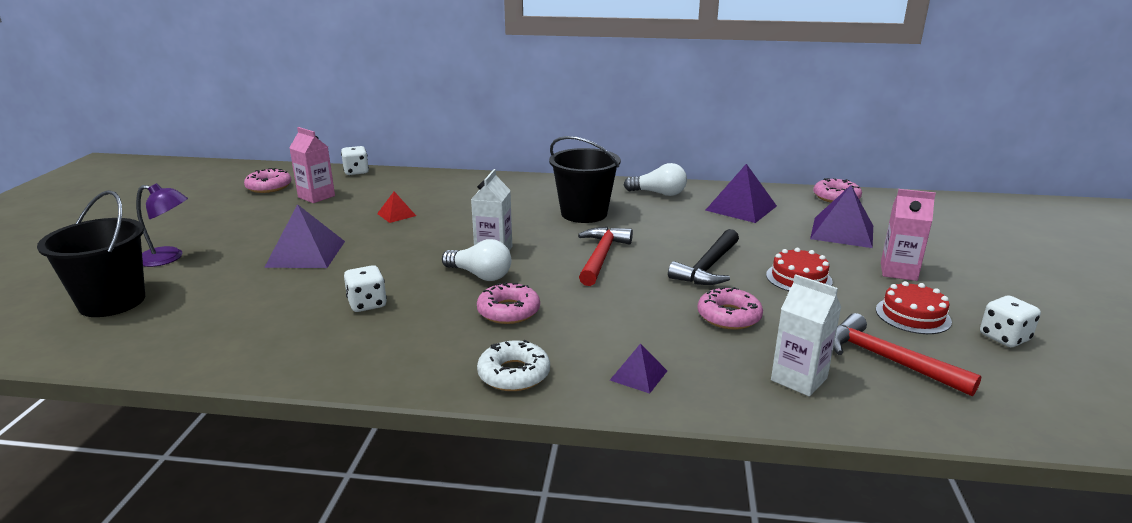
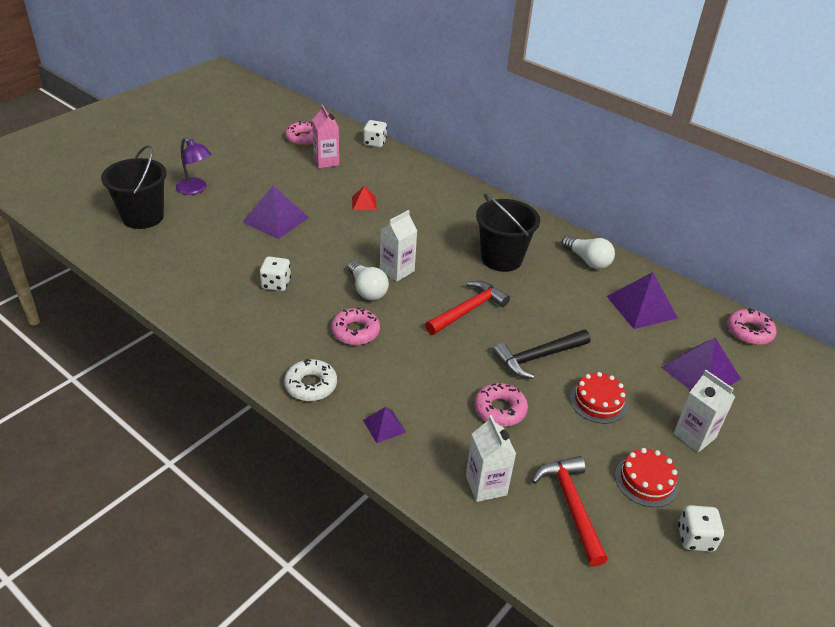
camera: 30 degrees right, 15 degrees up
pink carton [881,189,936,281] -> white carton [673,370,735,452]

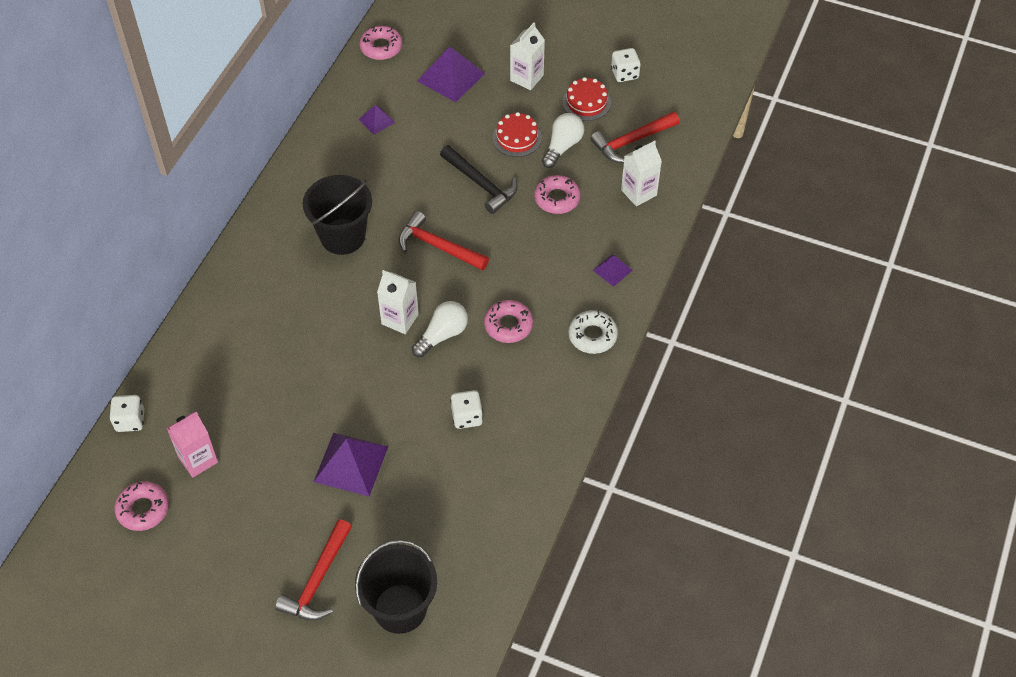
camera: 105 degrees left, 15 degrees up
purple lamp [176,138,211,195] -> red hammer [275,519,352,621]
red pyramid [352,186,377,210] -> none
white light bulb [562,236,615,269] -> white light bulb moved to [542,113,584,168]
purple pyramid [606,272,678,329] -> purple pyramid [359,105,396,135], size x0.53

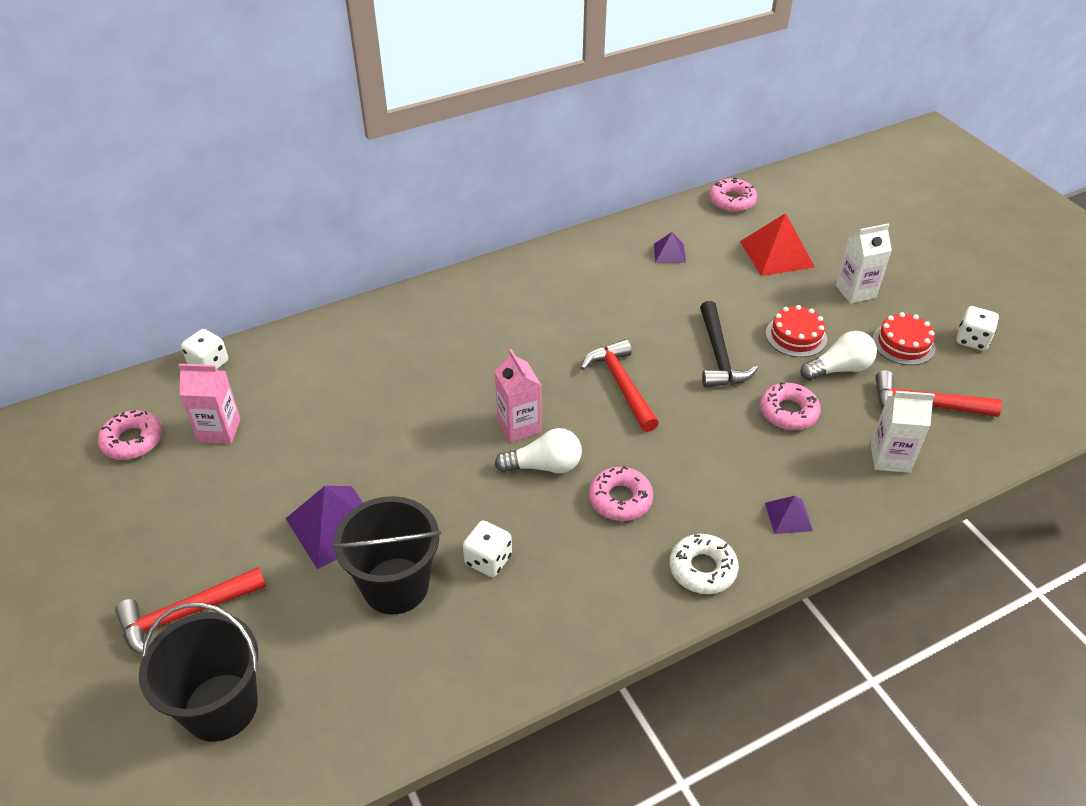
camera: 40 degrees right, 10 degrees down
black bucket [303,175,372,255] -> black bucket moved to [332,496,441,614]
white carton [377,270,419,334] -> pink carton [495,349,541,442]
purple pyramid [417,47,485,102] -> red pyramid [740,213,815,276]

